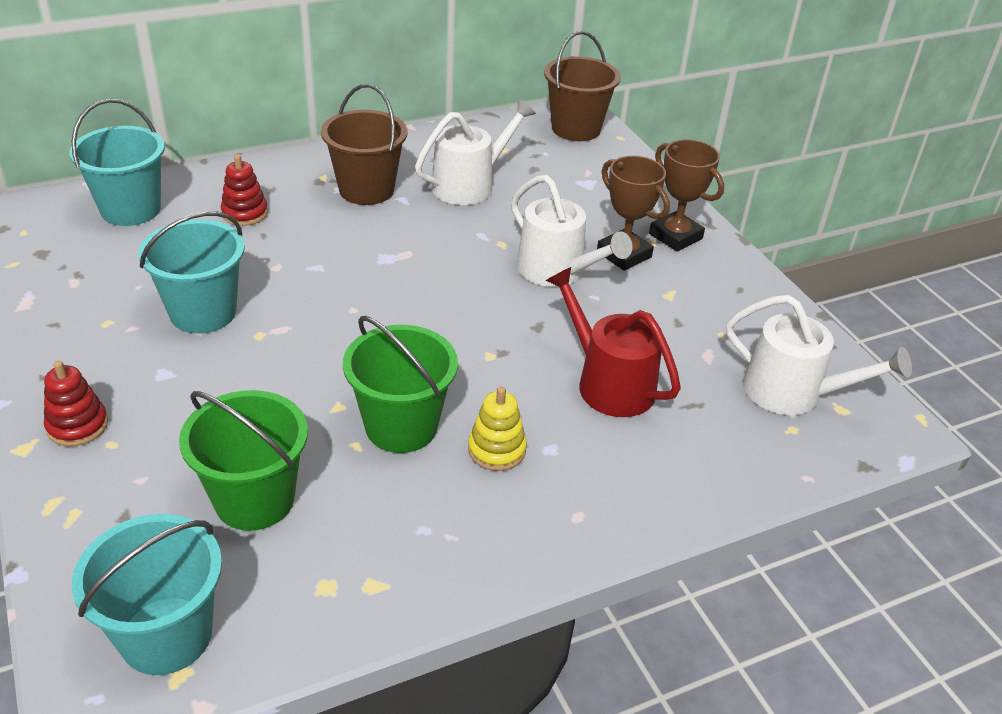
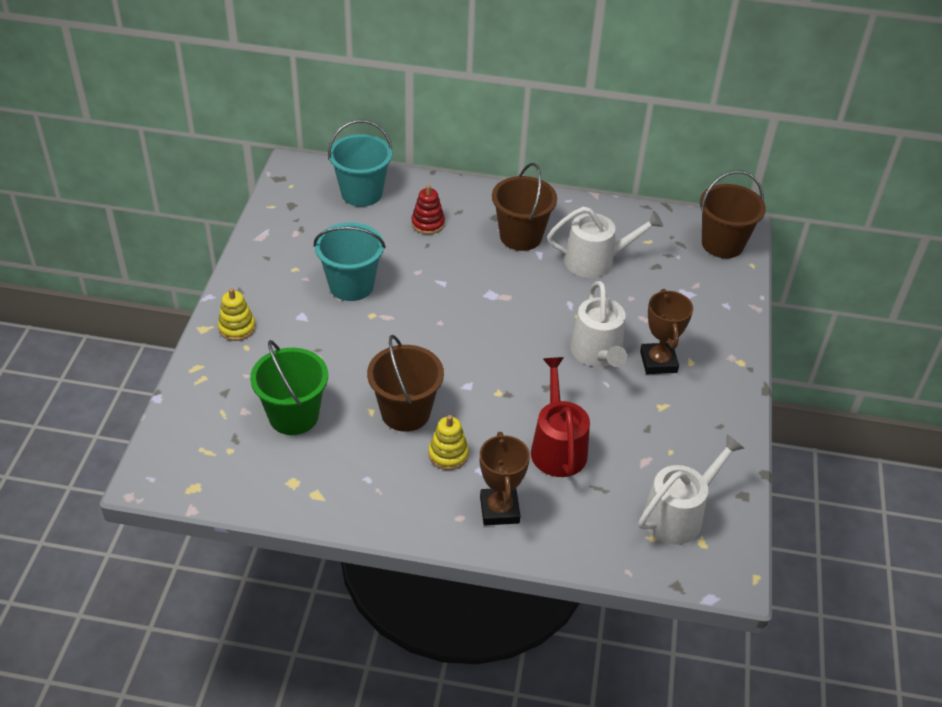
camera: 35 degrees right, 5 degrees up
red stacking toy [44,361,108,447] -> yellow stacking toy [218,288,256,341]
turquoise bucket [72,514,222,675] -> none
green bucket [343,316,458,453] -> brown bucket [367,335,444,432]
brown trophy [649,139,724,251] -> brown trophy moved to [480,432,530,525]
white watering can [726,295,912,415] -> white watering can turned 105 degrees counterclockwise [639,434,745,545]

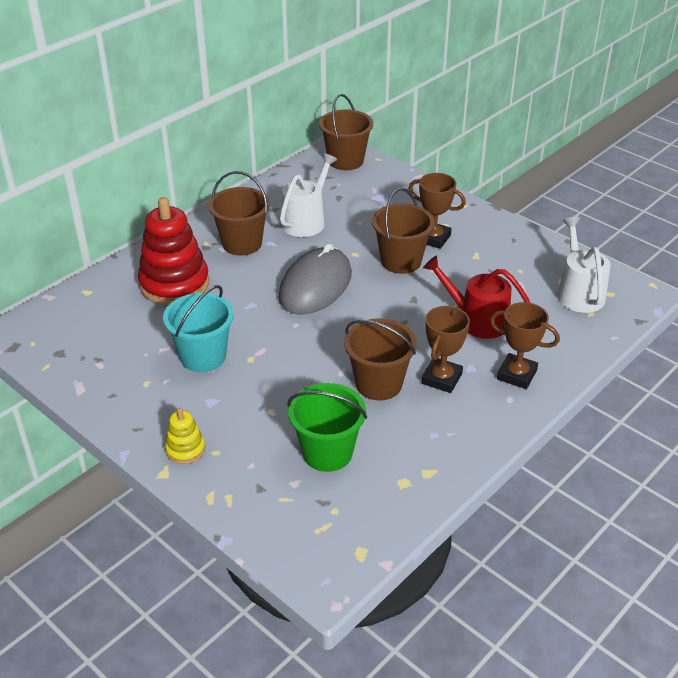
camera: 55 degrees left, 5 degrees down
turquoise bucket [328,120,392,207] -> none
red stacking toy [411,185,445,235] -> red stacking toy [138,197,209,305], size x2.11
yellow stacking toy [428,415,469,470] -> brown trophy [422,306,470,393]
white watering can [570,281,627,367] -> brown bucket [372,188,435,274]
none -> grey mouse [279,243,352,315]

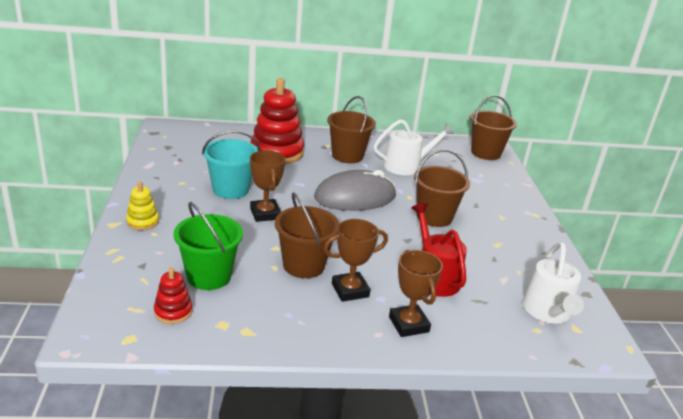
camera: 40 degrees right, 10 degrees down
brown trophy [408,173,466,249] -> brown trophy moved to [250,150,286,222]
white watering can [557,217,611,313] -> white watering can turned 150 degrees clockwise [522,242,584,323]
none -> red stacking toy [154,267,192,324]

